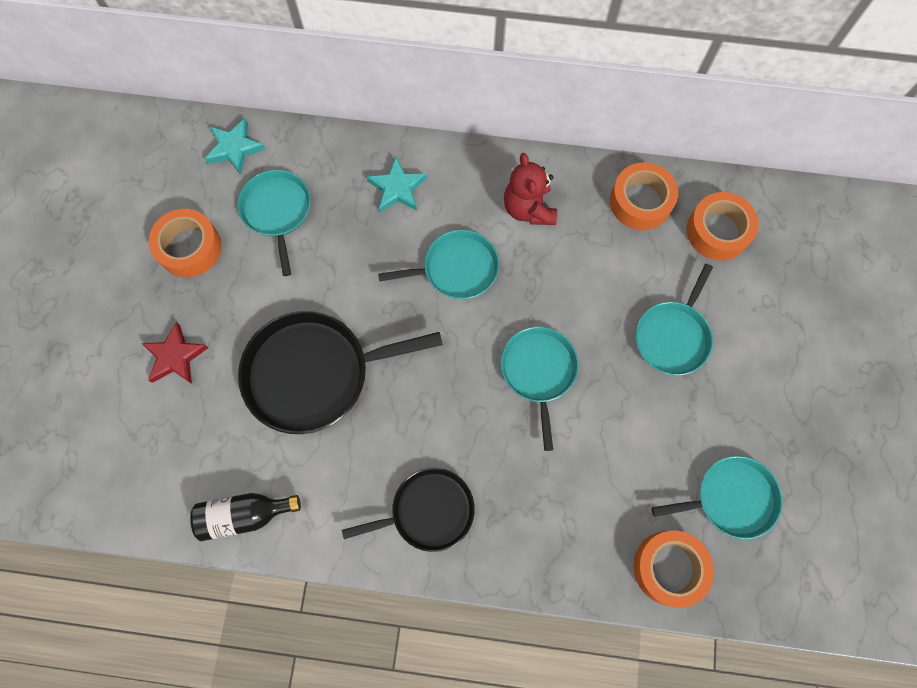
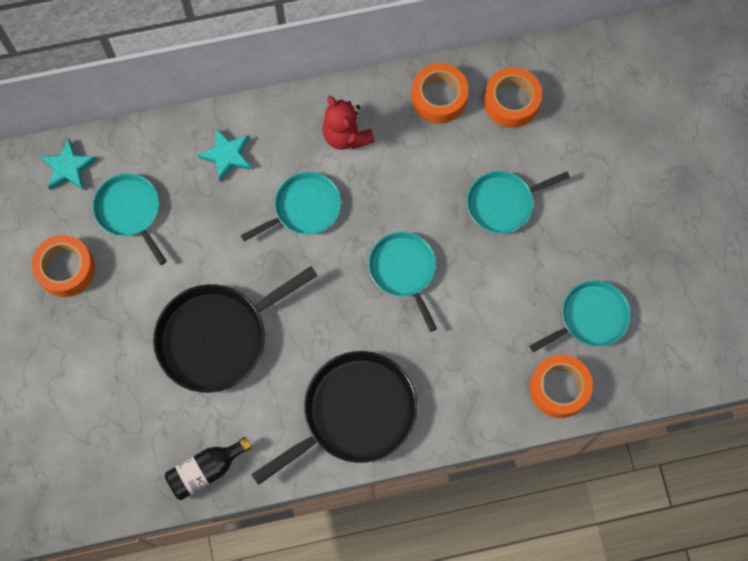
camera: 20 degrees left, 0 degrees up
red star [141,322,208,384] -> none
black pan [342,468,475,552] -> black pan [251,351,417,485], size x1.61
turquoise pan [636,264,713,376] -> turquoise pan turned 60 degrees clockwise [467,171,570,234]

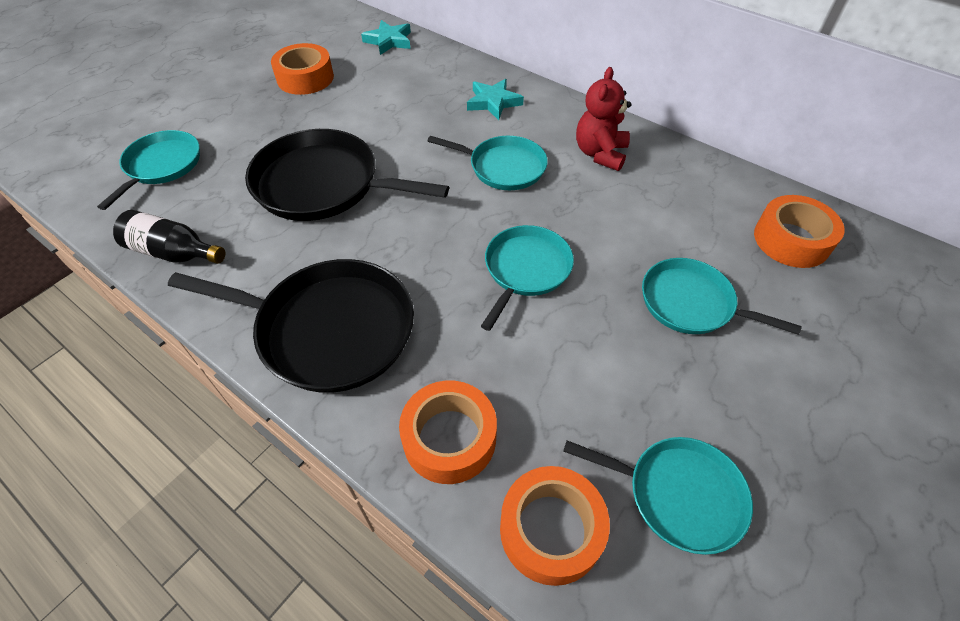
camera: 50 degrees right, 20 degrees down
turquoise pan [93,173,167,265] -> turquoise pan moved to [97,130,200,210]
orange tape [411,63,469,123] -> orange tape moved to [399,380,497,484]

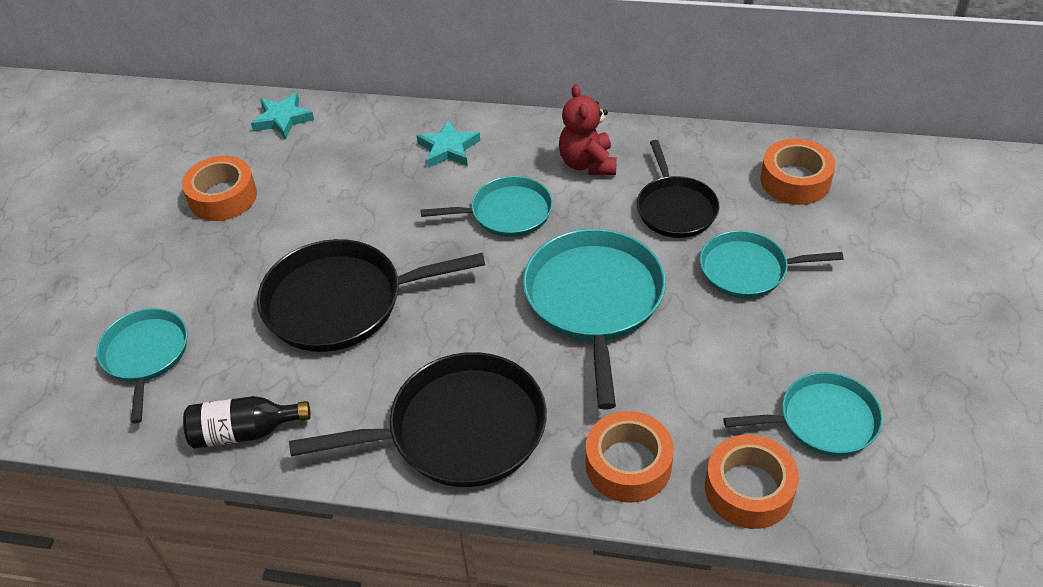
camera: 25 degrees left, 5 degrees down
turquoise pan [481,225,574,331] -> turquoise pan [523,229,666,410], size x1.61
none -> black pan [637,140,719,238]

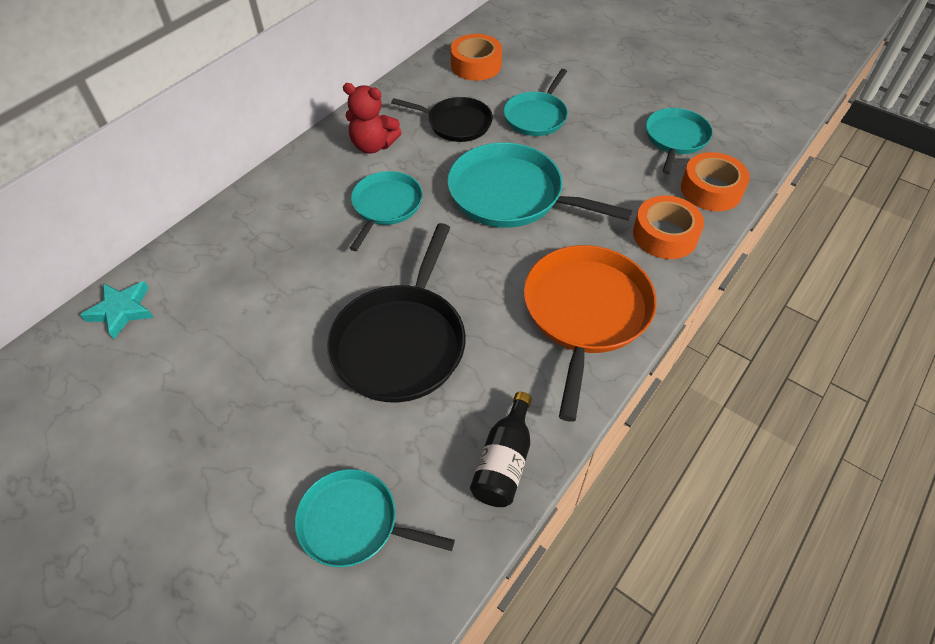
camera: 65 degrees left, 5 degrees up
orange tape [182,156,257,221] -> none
black pan [289,352,547,487] -> orange pan [524,245,657,422]
turquoise star [416,120,480,168] -> none

